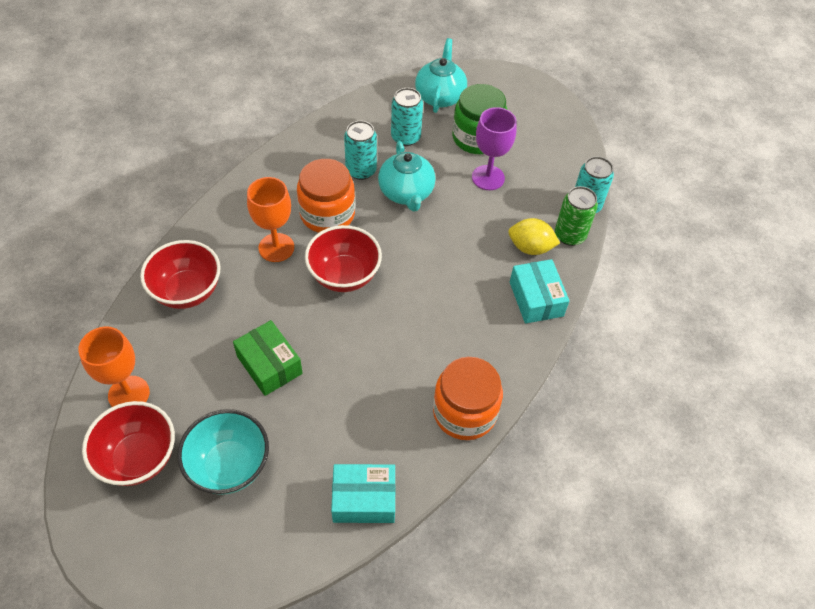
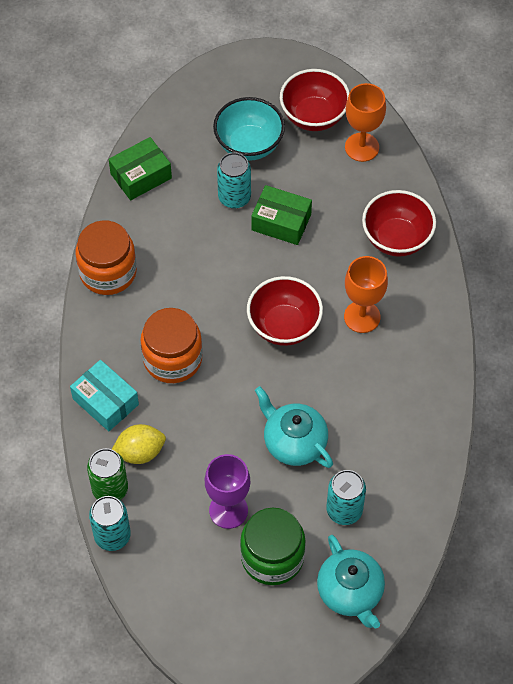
camera: 150 degrees right, 5 degrees up
orange jar [297,159,355,233] -> orange jar moved to [141,308,203,383]
turquoise box [331,464,396,523] -> green box [109,137,172,200]
turquoise can [344,121,377,180] -> turquoise can moved to [217,152,251,209]

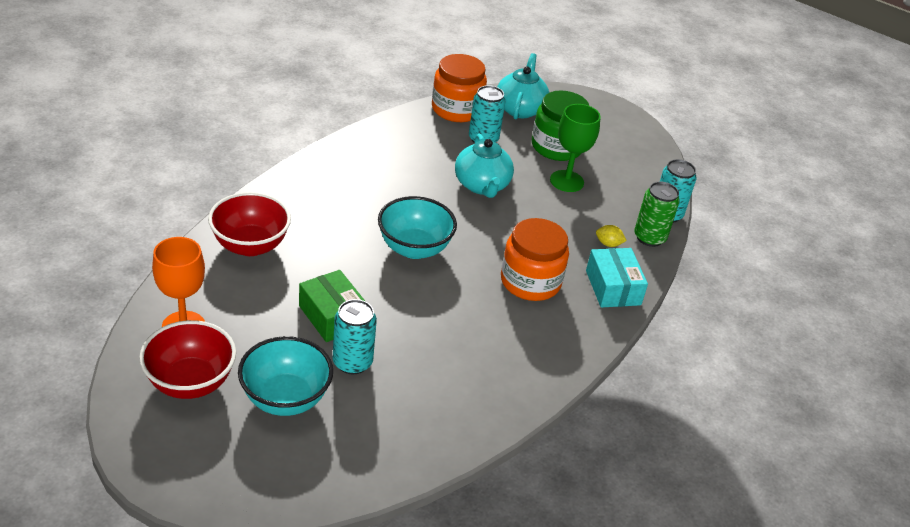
camera: 150 degrees left, 20 degrees down
orange jar [76,220,137,295] -> orange jar moved to [432,54,487,122]
green box [109,137,172,200] -> none
yellow lemon [112,424,166,464] -> yellow lemon [596,225,627,247], size x0.59
purple goblet [205,454,250,529] -> green goblet [550,104,600,192]
red bowl [247,276,323,346] -> turquoise bowl [378,196,457,259]
orange goblet [344,256,388,333] -> none

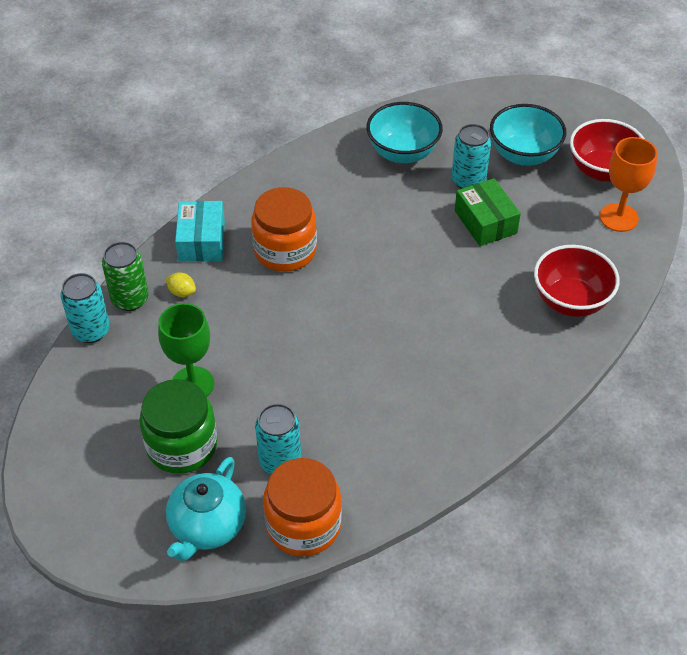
camera: 165 degrees left, 10 degrees up
turquoise bowl [378,196,457,259] -> turquoise bowl moved to [366,102,443,163]
turquoise teapot [455,134,514,198] -> none

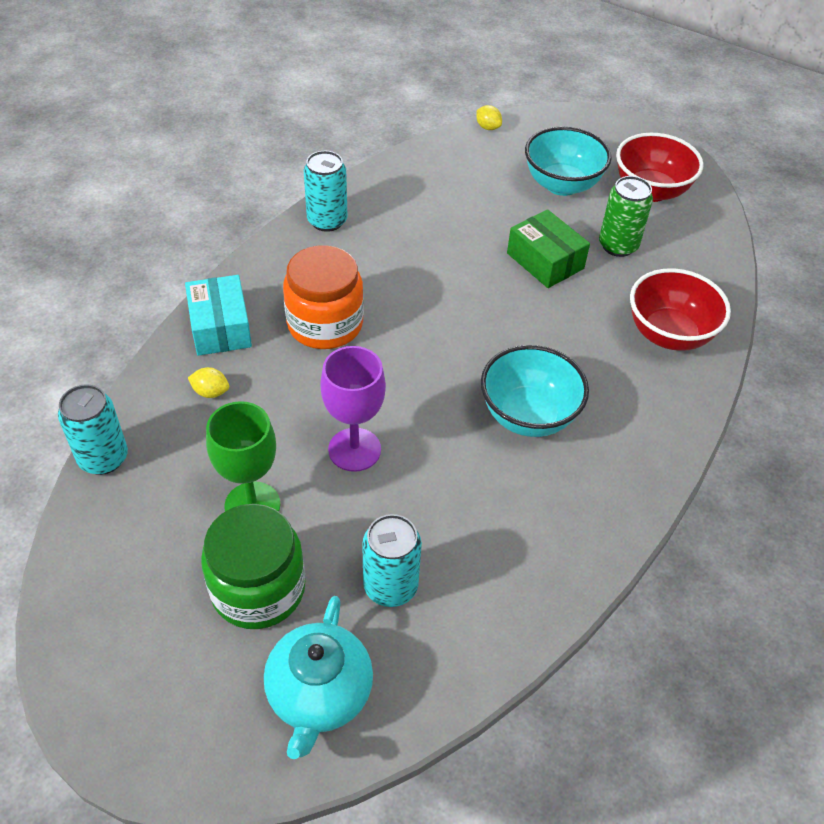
camera: 15 degrees left, 0 degrees up
green can [102,242,149,311] -> green can moved to [599,176,653,257]
orange jar [263,458,342,556] -> none
turquoise bowl [366,102,443,163] -> turquoise bowl moved to [481,345,589,437]
turquoise can [451,124,491,189] -> turquoise can moved to [304,151,348,232]
orange goblet [600,137,657,232] -> none
none -> purple goblet [320,346,386,472]
none -> yellow lemon [476,105,502,130]

